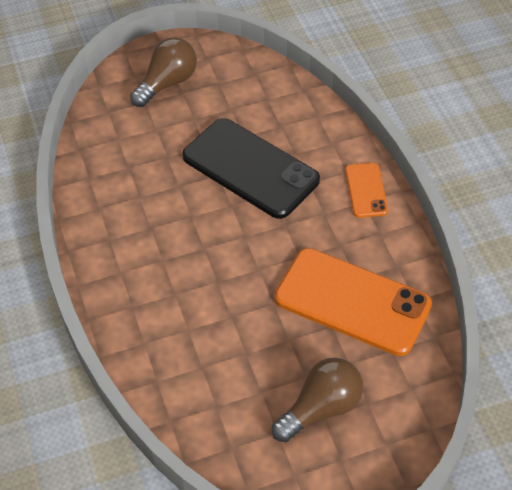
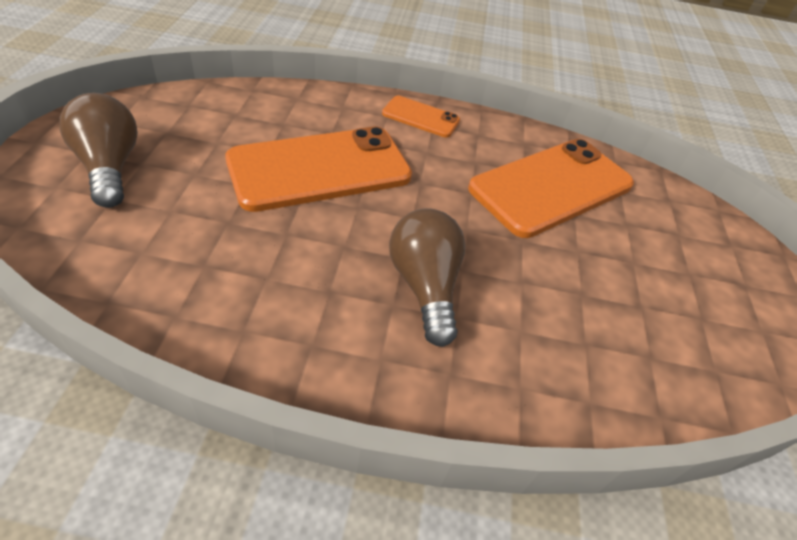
camera: 70 degrees left, 5 degrees down
black phone [182,118,320,219] -> orange phone [225,127,412,212]
brown light bulb [272,357,363,442] -> brown light bulb moved to [389,208,466,347]

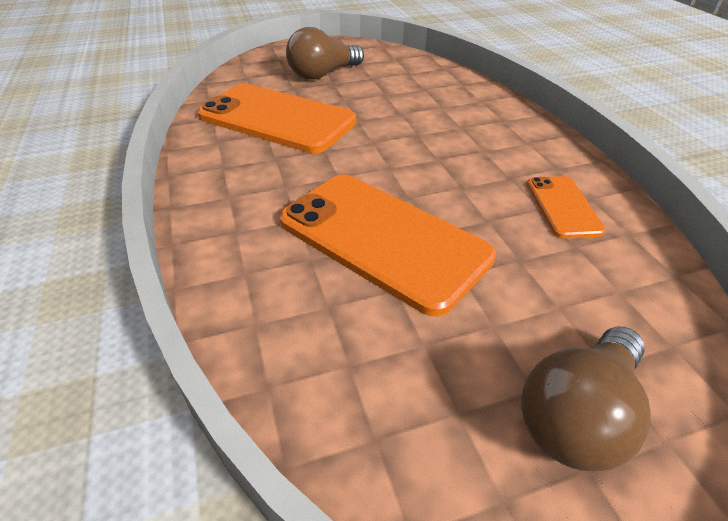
camera: 110 degrees left, 5 degrees down
orange phone [382,96,460,137] -> orange phone moved to [527,176,606,238]
brown light bulb [389,208,466,347] -> brown light bulb moved to [286,27,364,80]

